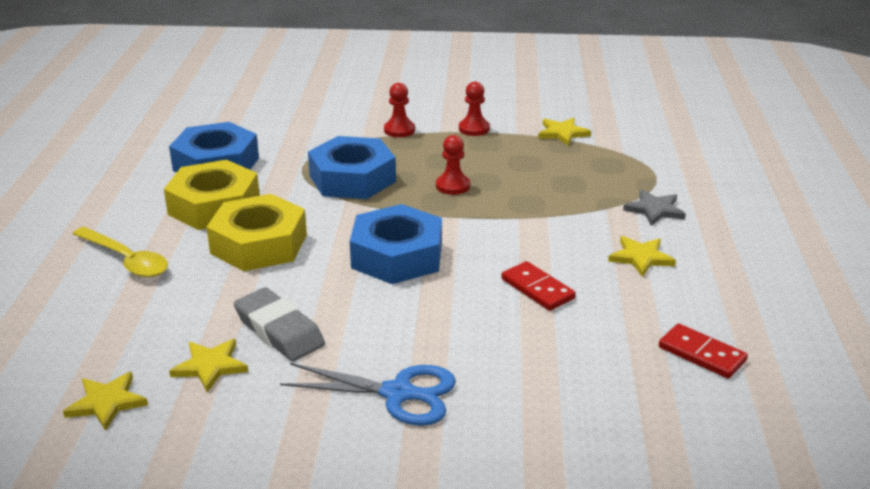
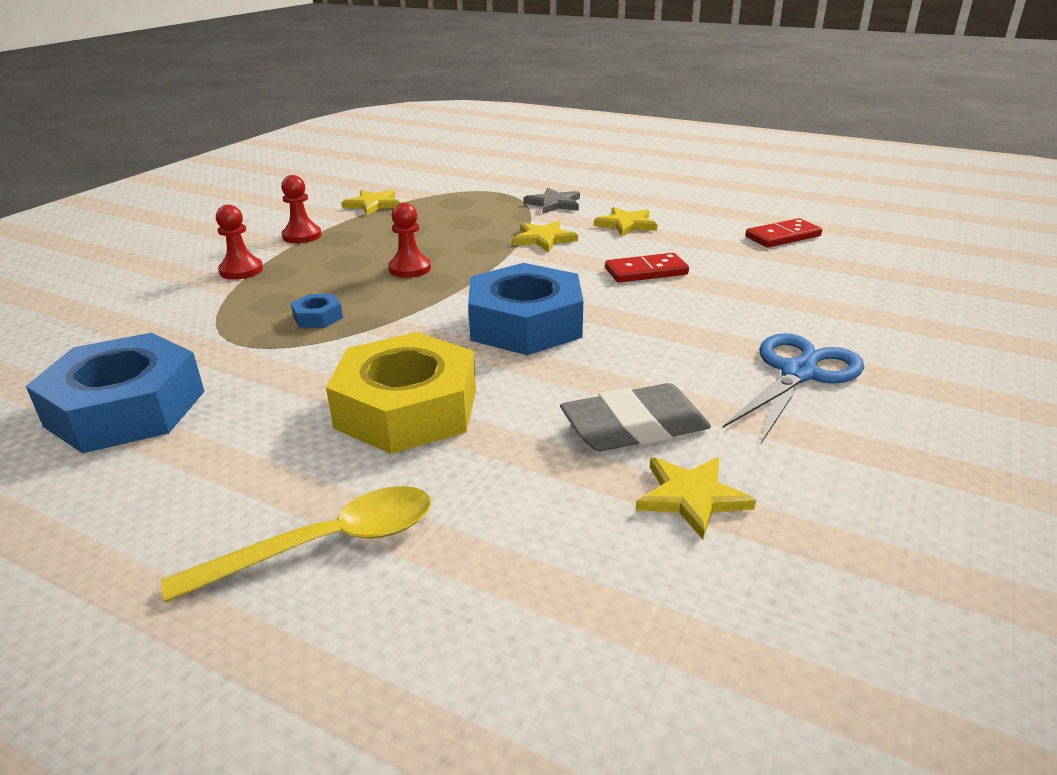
camera: 65 degrees left, 0 degrees up
yellow star [63,372,148,431] -> yellow star moved to [512,221,578,252]
yellow nut [164,160,260,230] -> none
blue nut [308,136,396,199] -> blue nut [291,294,343,328], size x0.41

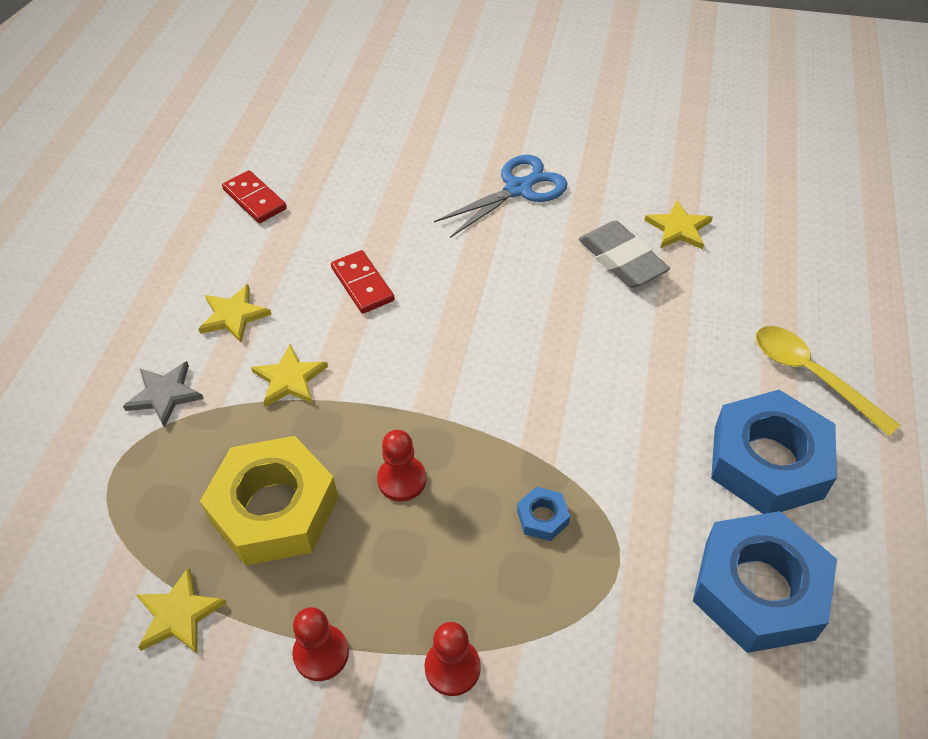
camera: 105 degrees left, 20 degrees up
yellow nut [326,332,476,454] -> yellow nut moved to [200,436,338,566]
blue nut [468,263,583,355] -> blue nut moved to [711,390,837,514]
blue scissors [723,333,864,443] -> blue scissors turned 120 degrees clockwise [434,155,568,238]

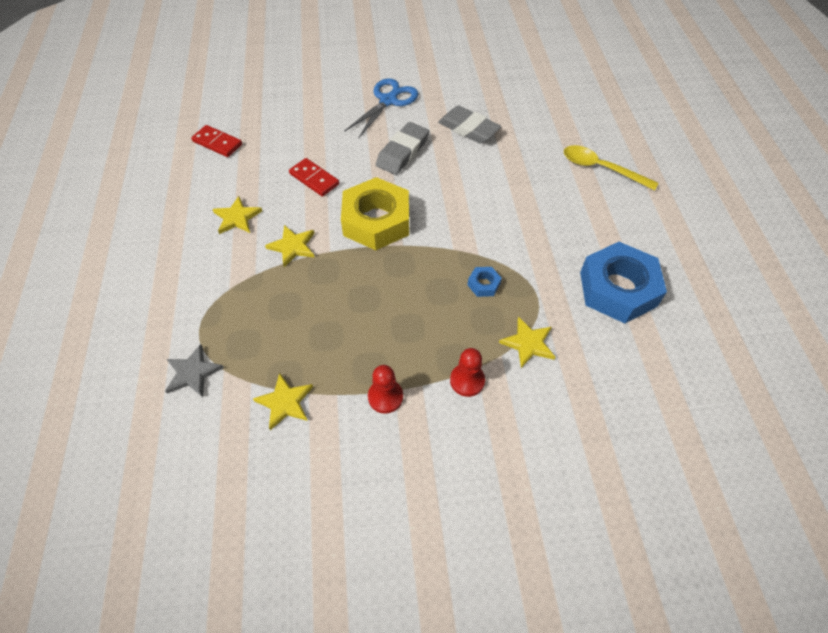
camera: 20 degrees left, 5 degrees up
grey star [123,361,204,428] -> grey star moved to [165,344,224,397]
yellow nut [200,436,338,566] -> yellow nut moved to [341,177,409,250]
red pawn [377,430,426,501] -> none
yellow star [644,200,713,249] -> yellow star moved to [499,317,555,368]
blue nut [711,390,837,514] -> none
none -> grey eraser [376,122,429,175]

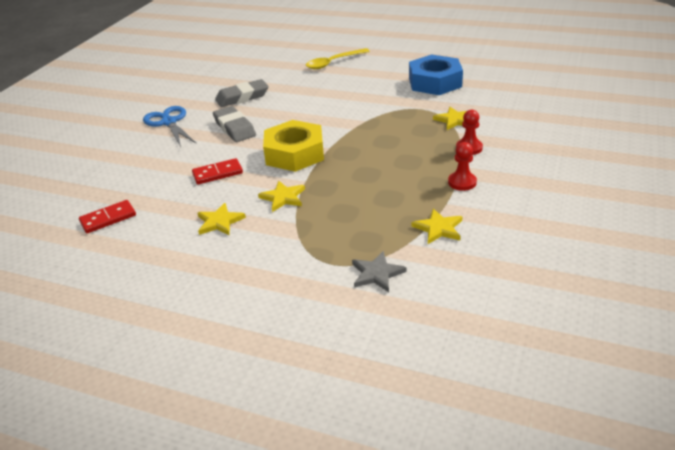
camera: 60 degrees left, 20 degrees down
blue nut [468,267,502,297] -> none

